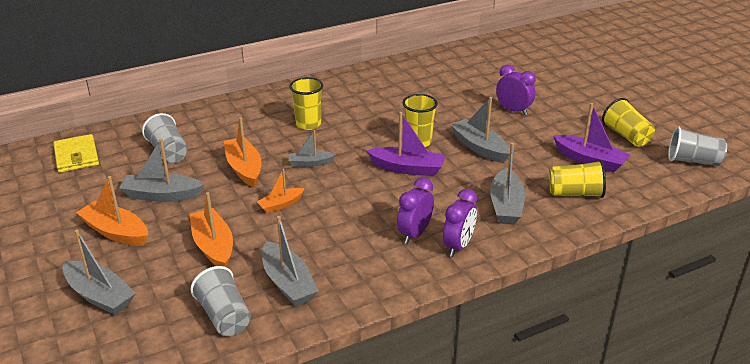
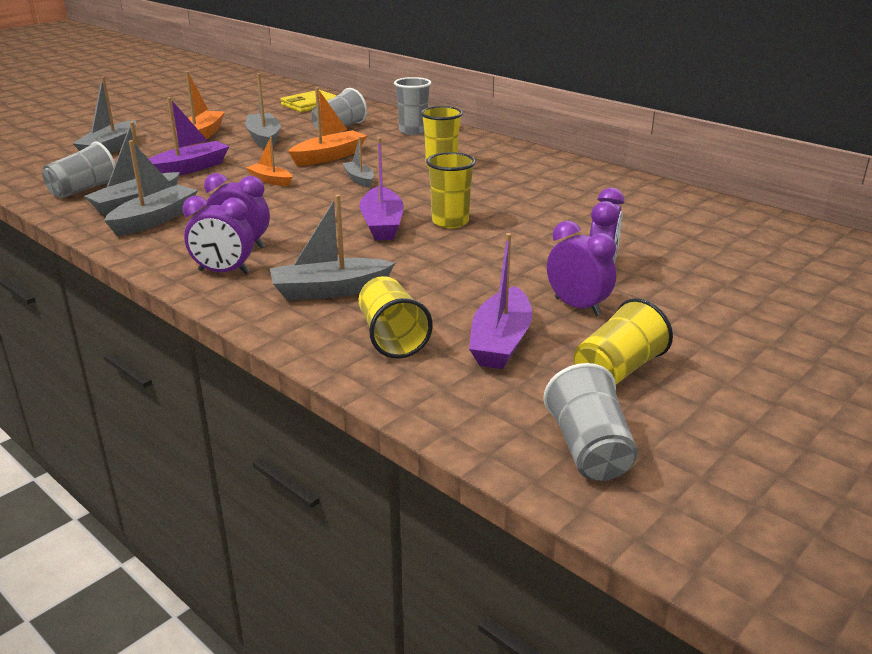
camera: 70 degrees right, 5 degrees down
orange boat [189,192,233,267] -> purple boat [148,97,229,176]
grey boat [450,97,510,163] -> grey boat moved to [104,140,198,236]
none -> grey cup [394,77,431,135]
none -> purple clock [547,221,616,316]

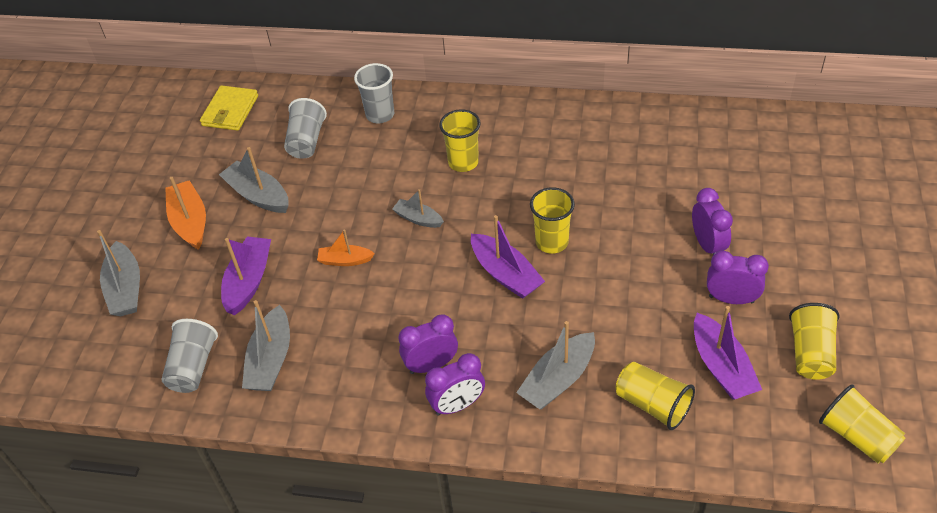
camera: 30 degrees left, 20 degrees up
grey boat [104,140,198,236] -> none
orange boat [288,87,367,166] -> none
grey cup [543,363,638,481] -> yellow cup [819,384,905,464]

